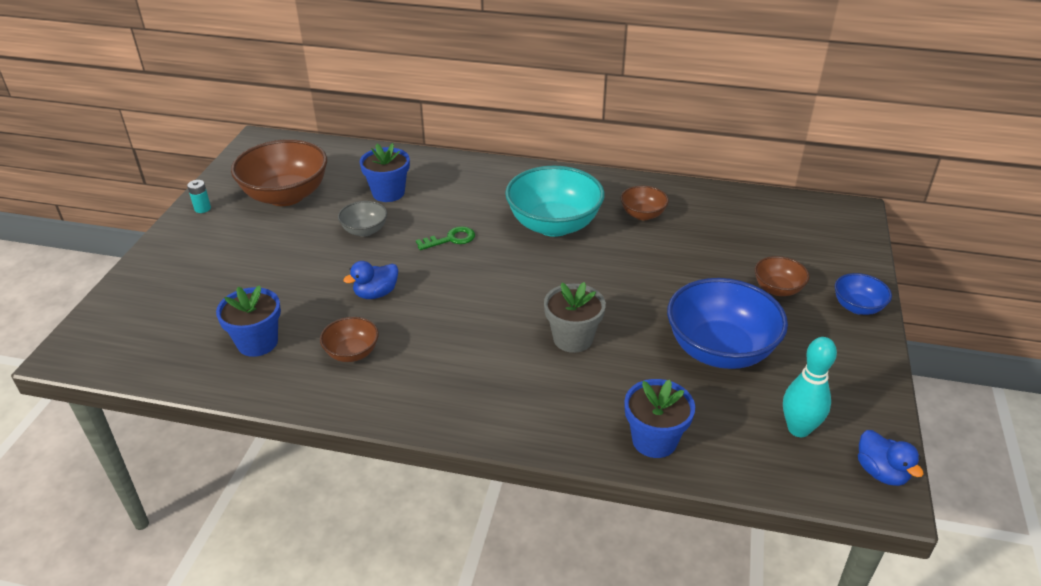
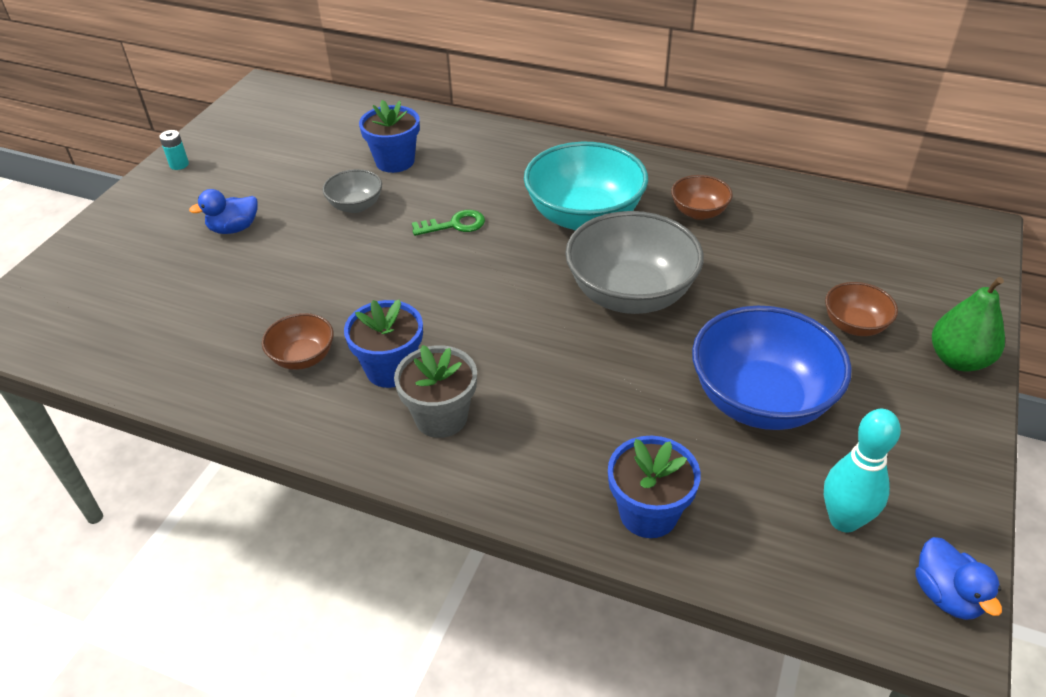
camera: 10 degrees right, 5 degrees up
blue flower pot [216,285,281,357] -> blue flower pot moved to [344,299,423,388]
brown bowl [231,139,327,206] -> none
blue duck [343,261,398,299] -> blue duck moved to [189,189,258,234]
grey flower pot [544,282,606,353] -> grey flower pot moved to [394,345,477,438]
blue bowl [835,273,892,315] -> green pear [932,277,1005,372]
none -> grey bowl [565,211,704,314]

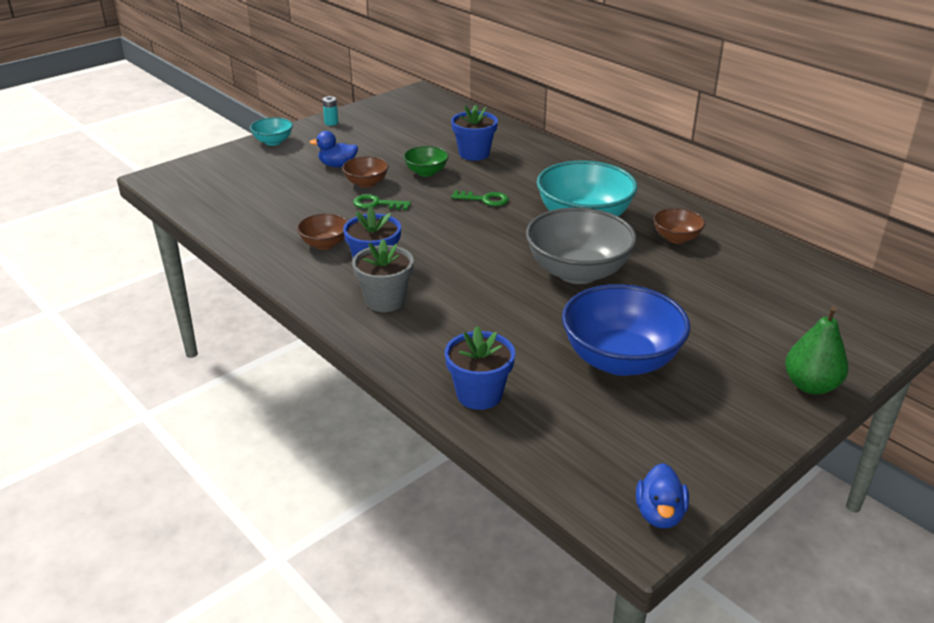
camera: 25 degrees right, 10 degrees down
grey bowl [323,169,382,213] -> green bowl [403,146,449,177]
turquoise bowling pin [824,409,901,533] -> none
brown bowl [825,282,898,336] -> brown bowl moved to [342,156,389,188]
none -> turquoise bowl [250,117,293,146]
none -> green key [353,194,411,210]

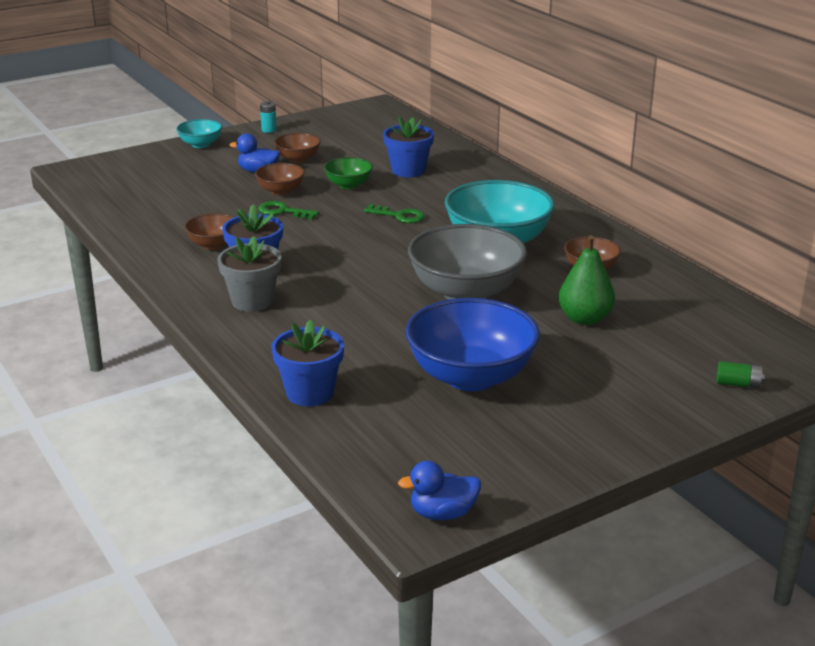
camera: 10 degrees right, 5 degrees down
blue duck [636,463,689,528] -> blue duck turned 60 degrees clockwise [398,461,481,520]
green pear [785,306,848,395] -> green pear moved to [558,235,615,325]
none -> brown bowl [274,133,321,163]
none -> green battery [716,361,765,388]

